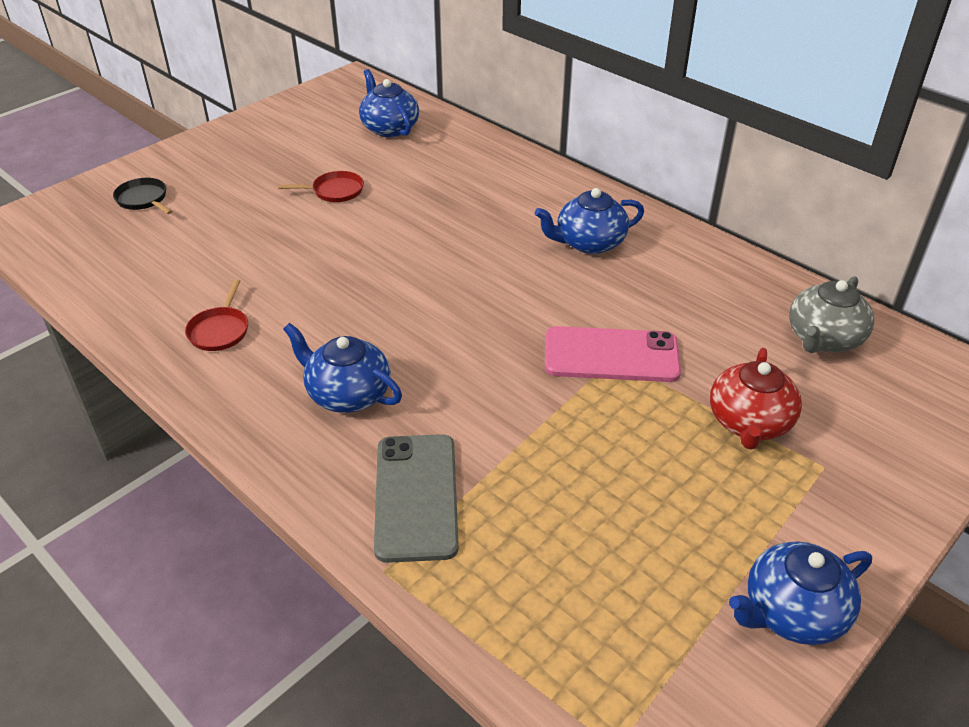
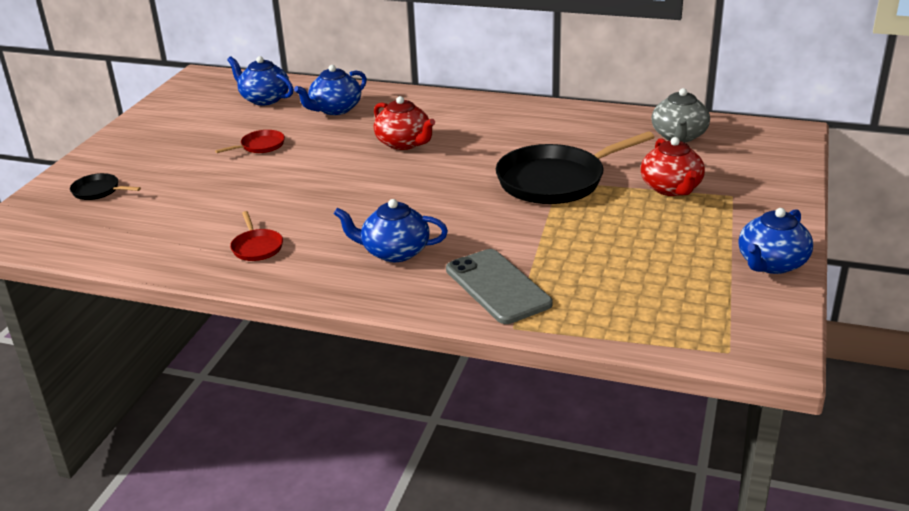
camera: 25 degrees left, 10 degrees down
blue teapot [535,188,644,254] -> blue teapot moved to [294,65,367,115]
pink phone [545,326,681,382] -> black pan [496,131,654,204]
none -> red teapot [374,96,435,150]

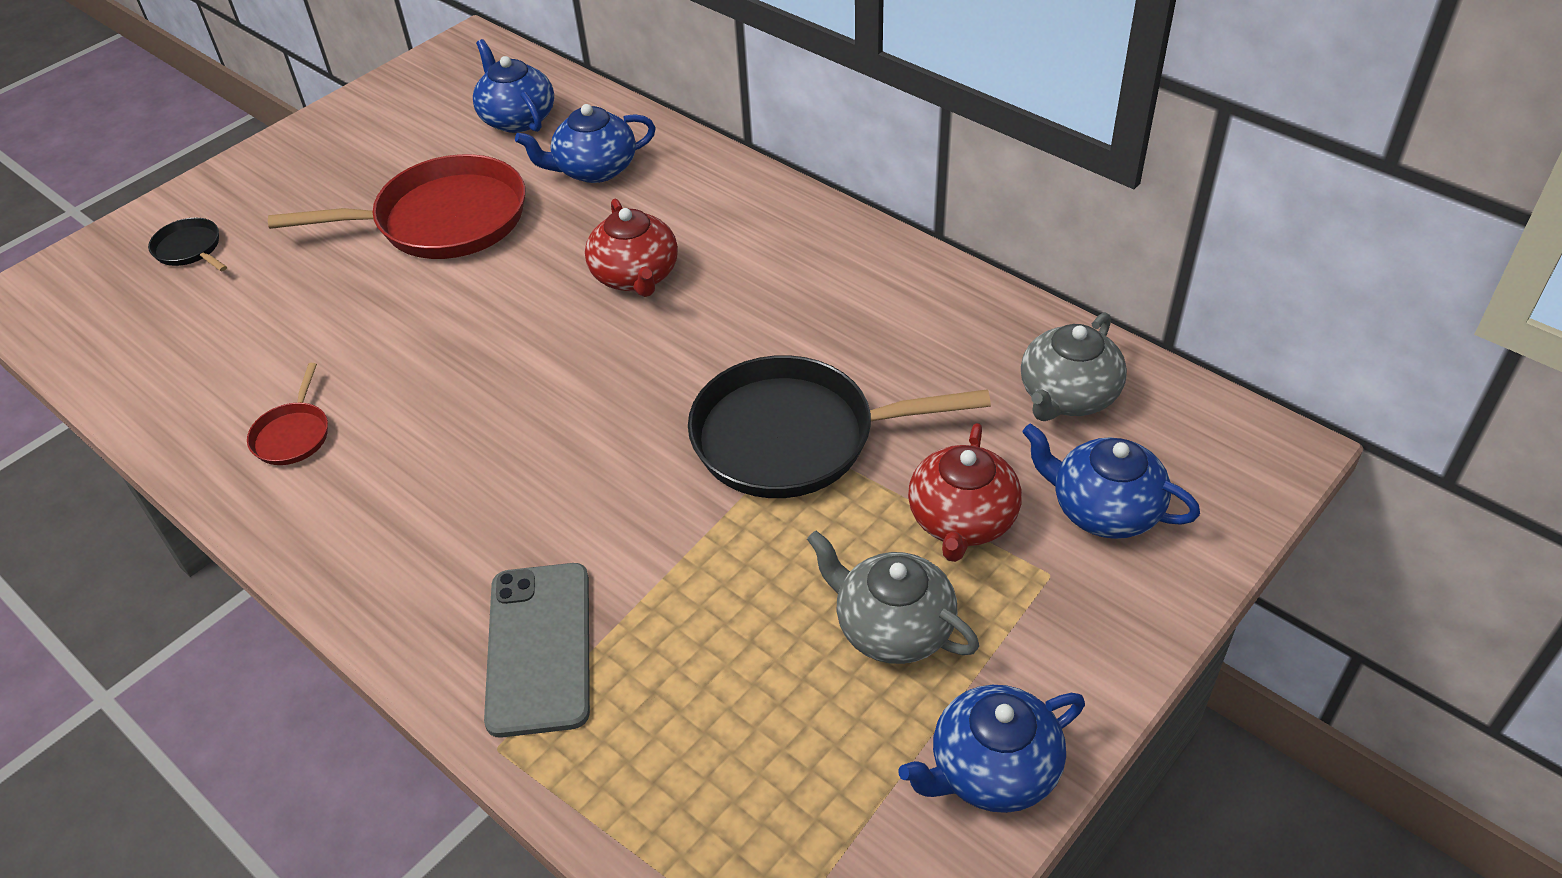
camera: 25 degrees right, 15 degrees up
red pan [215,130,285,153] -> red pan [268,154,525,259], size x2.23
blue teapot [334,199,448,262] -> blue teapot moved to [1022,424,1200,539]
none -> grey teapot [807,531,979,664]

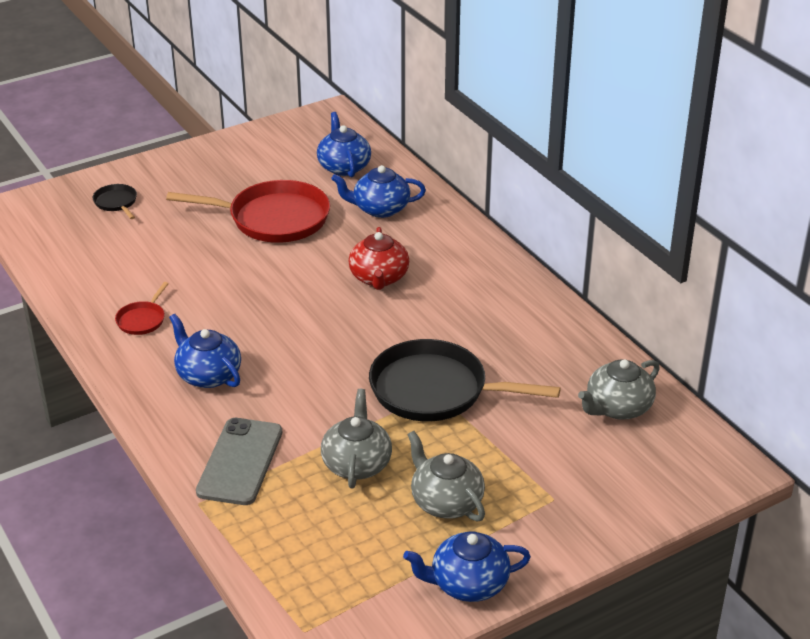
camera: 15 degrees right, 10 degrees down
red teapot [908,423,1022,562] -> none
blue teapot [1022,424,1200,539] -> blue teapot moved to [169,314,241,388]
none -> grey teapot [321,389,392,488]

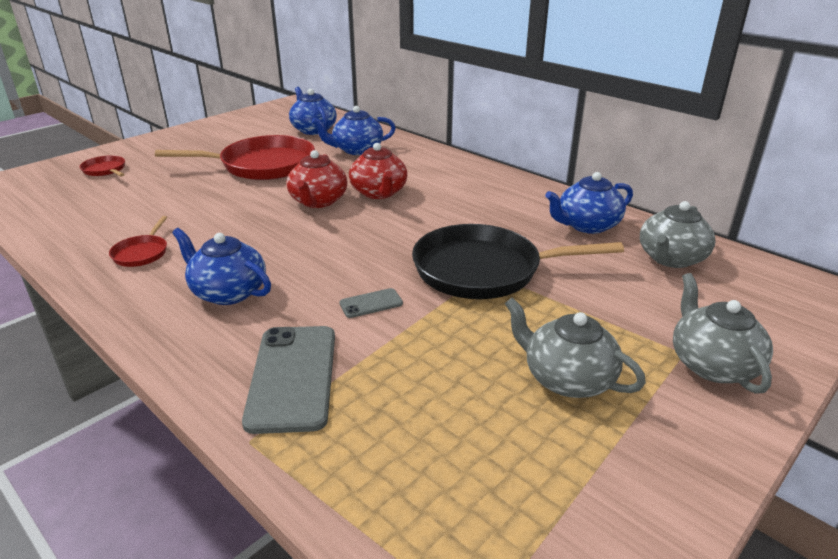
camera: 15 degrees left, 5 degrees down
black pan [92,184,137,219] -> red pan [80,155,125,177]
grey teapot [321,389,392,488] -> grey teapot moved to [673,273,773,394]
blue teapot [403,532,531,602] -> blue teapot moved to [545,172,633,234]
none -> red teapot [287,150,347,208]
none -> grey phone [339,288,403,318]

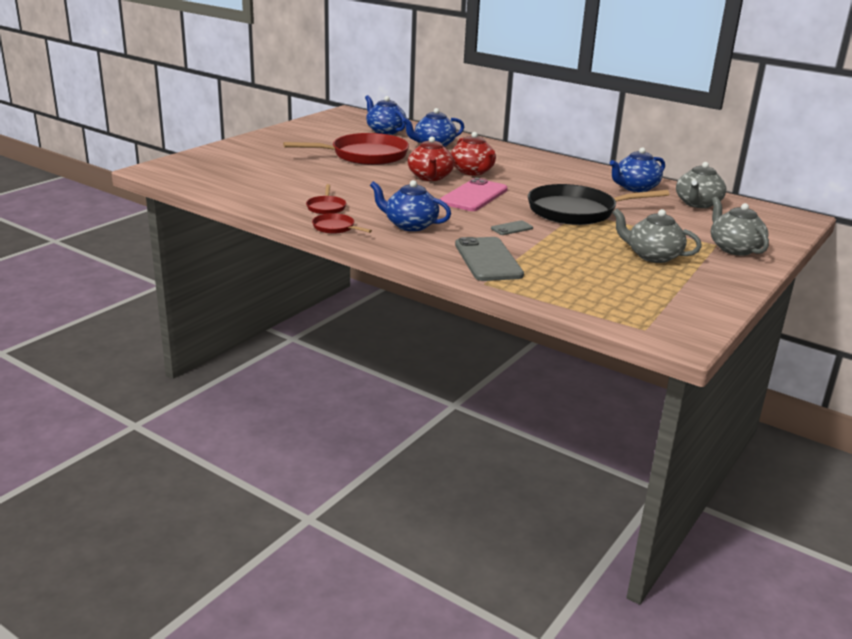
camera: 10 degrees left, 5 degrees down
red pan [80,155,125,177] -> red pan moved to [312,213,372,234]
none -> pink phone [440,178,508,211]

